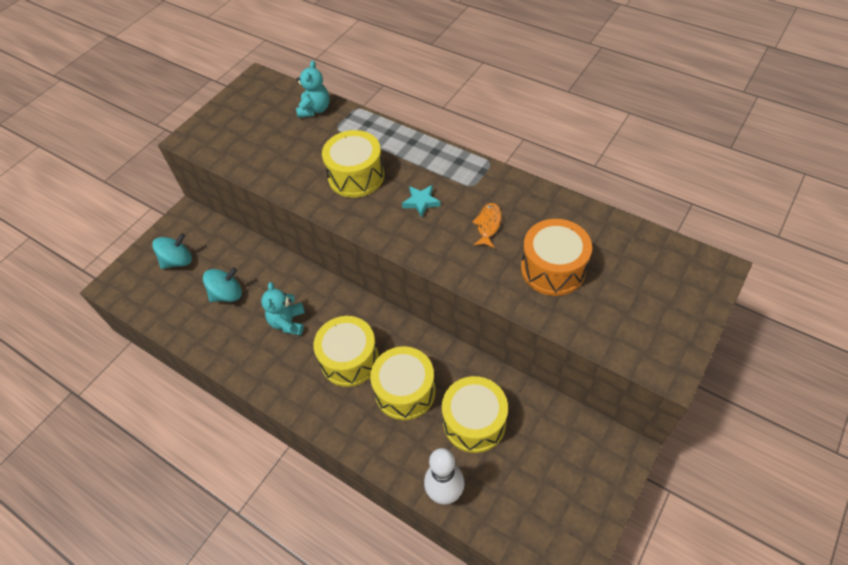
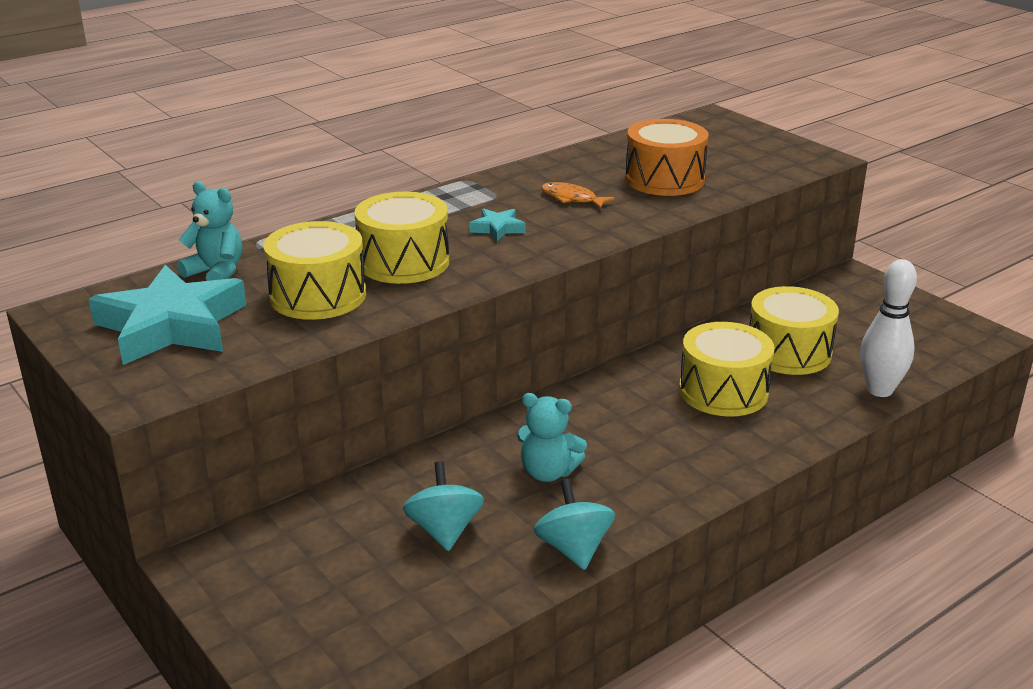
camera: 75 degrees left, 25 degrees down
turquoise spinning top [152,233,192,269] -> turquoise spinning top moved to [534,478,615,570]
yellow drum [314,316,379,387] -> yellow drum moved to [263,221,366,320]
none -> turquoise star [89,265,246,365]

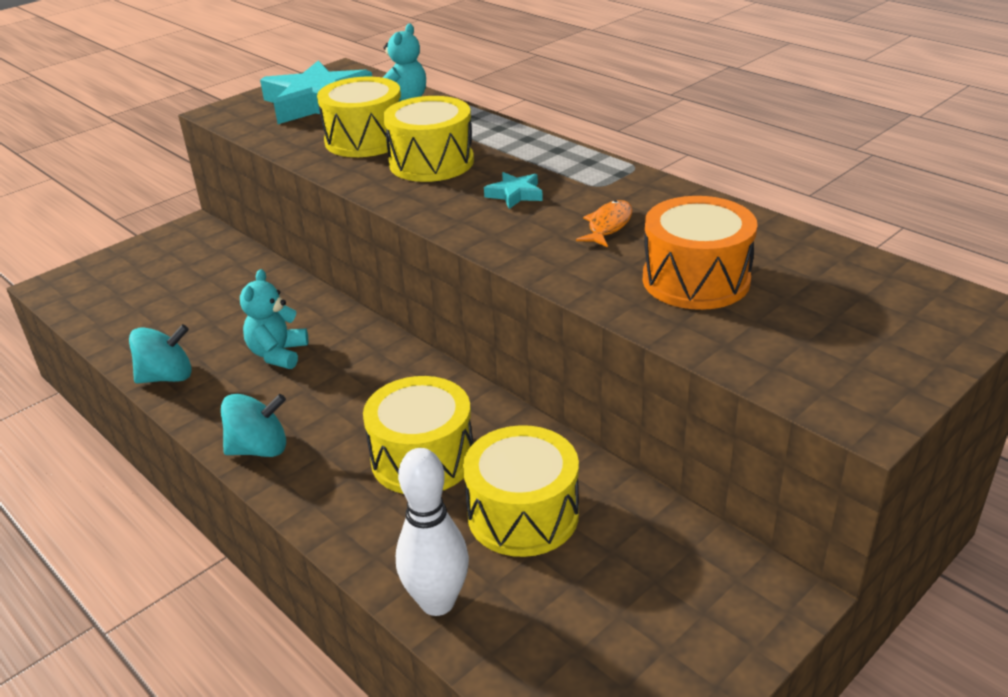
camera: 85 degrees right, 5 degrees up
turquoise spinning top [403,461,484,551] -> turquoise spinning top moved to [221,394,286,457]

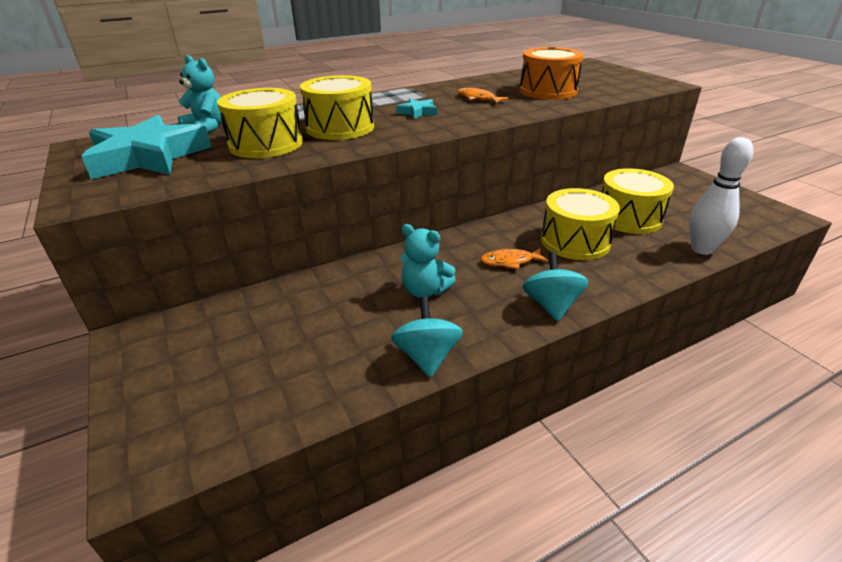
camera: 75 degrees left, 0 degrees up
none -> orange fish [480,248,549,269]

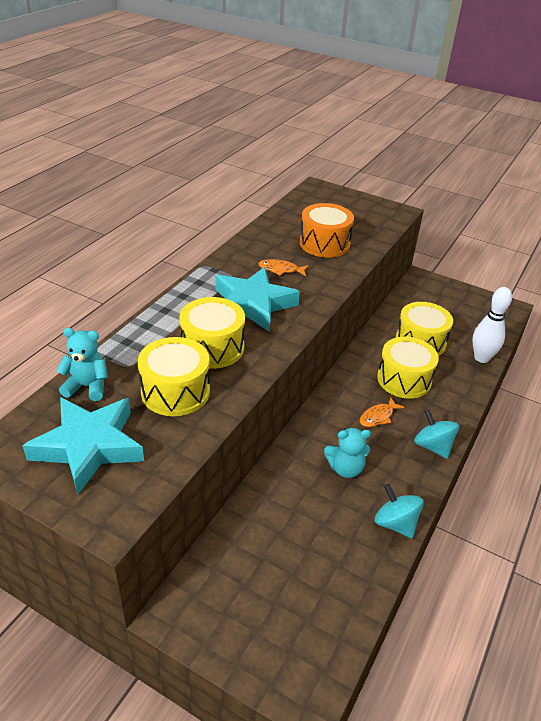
camera: 35 degrees left, 5 degrees up
turquoise star [396,99,437,119] -> turquoise star [215,267,300,332], size x2.32

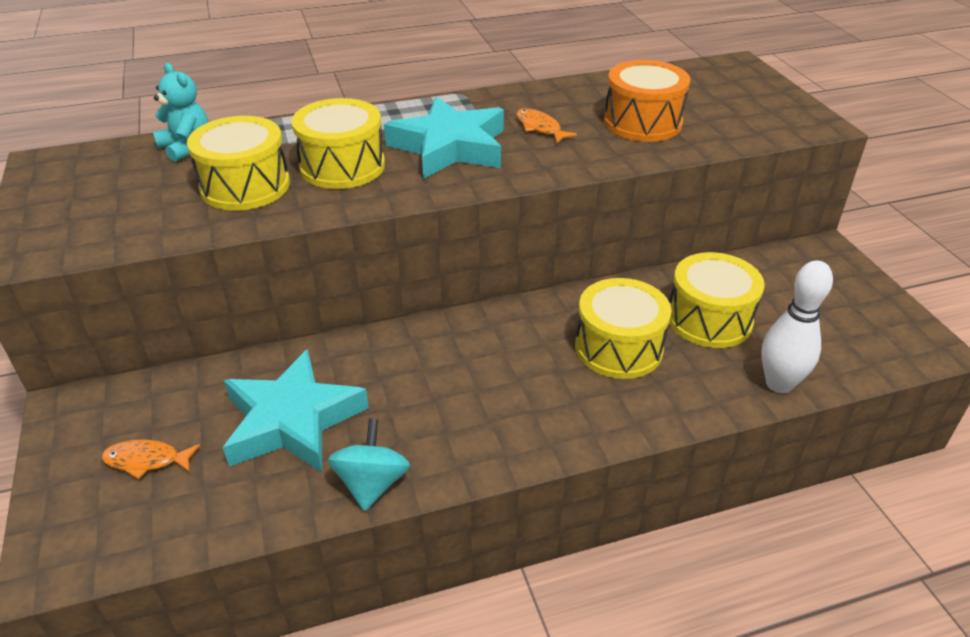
camera: 45 degrees right, 0 degrees up
turquoise star [22,397,144,494] -> turquoise star moved to [223,349,369,473]
turquoise teddy bear [324,428,371,478] -> none
orange fish [360,397,405,427] -> orange fish moved to [101,440,200,479]
turquoise spinning top [414,409,459,459] -> none

